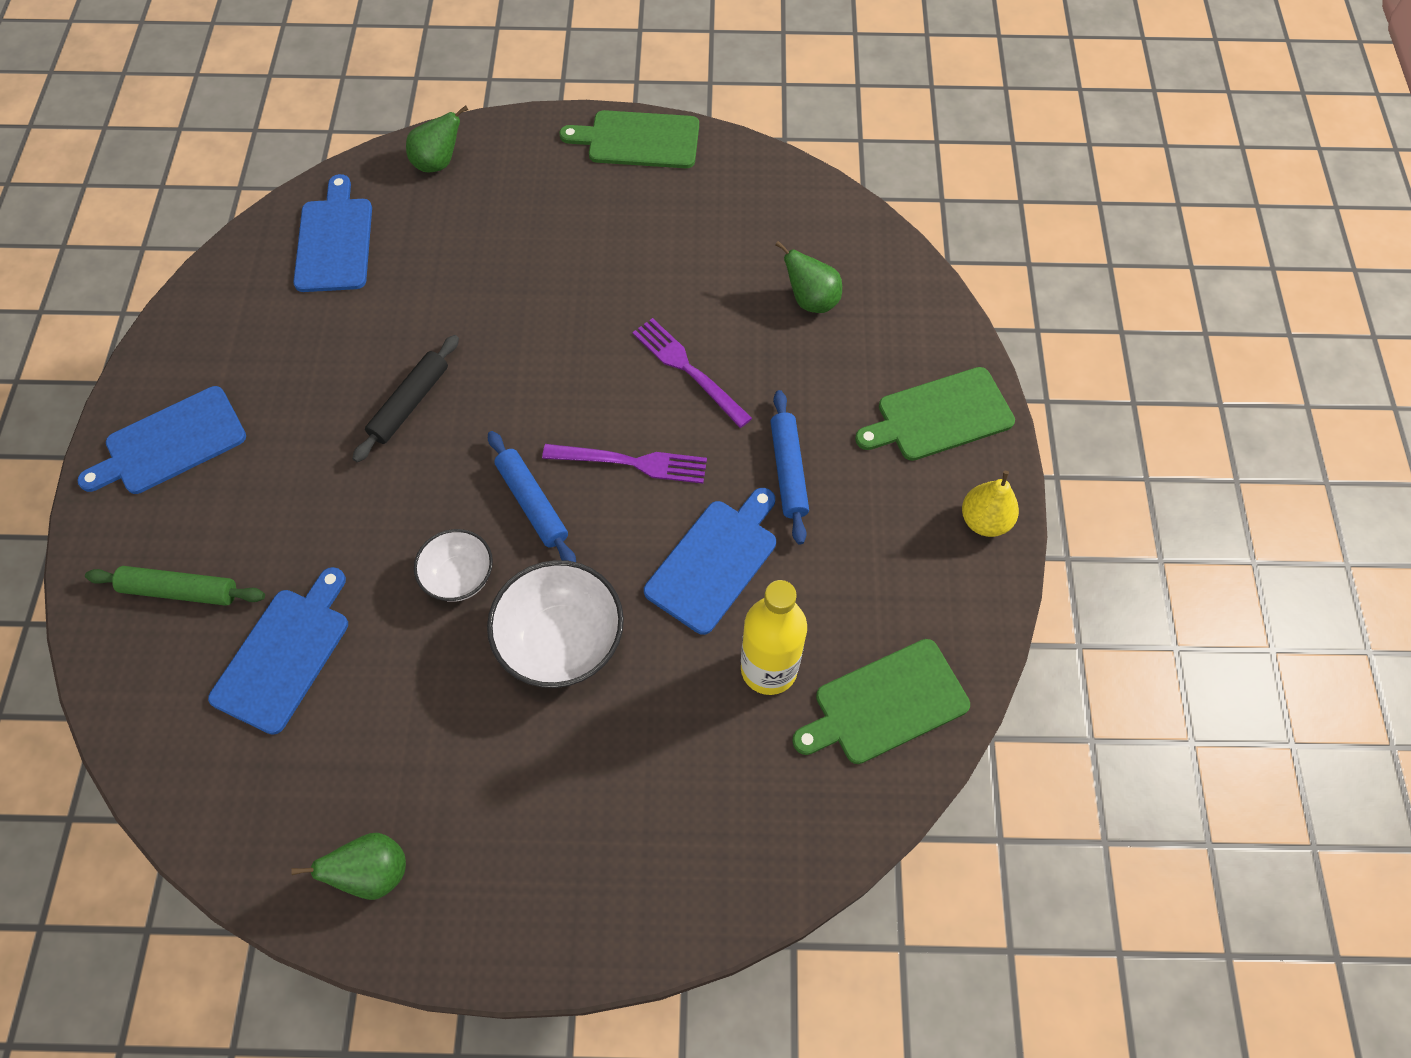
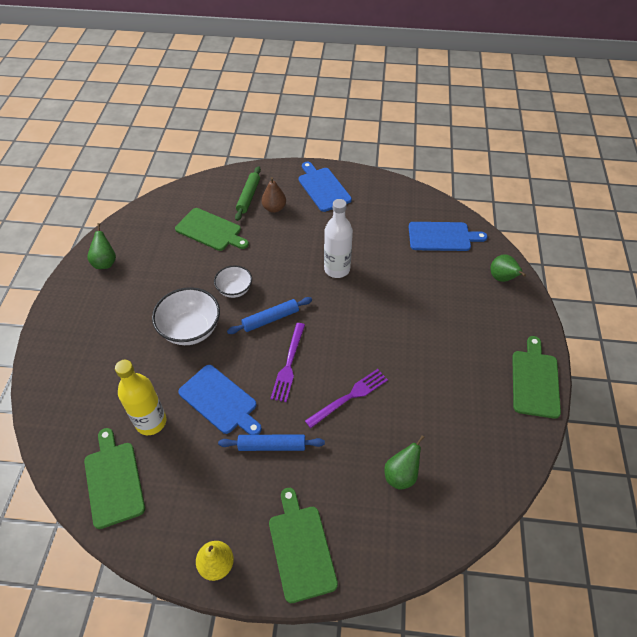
camera: 95 degrees right, 10 degrees down
blue cutting board [208,567,348,735] -> green cutting board [175,208,249,251]
black rolling pin [352,335,459,462] -> white bottle [324,199,353,278]
none -> brown pear [261,177,286,213]

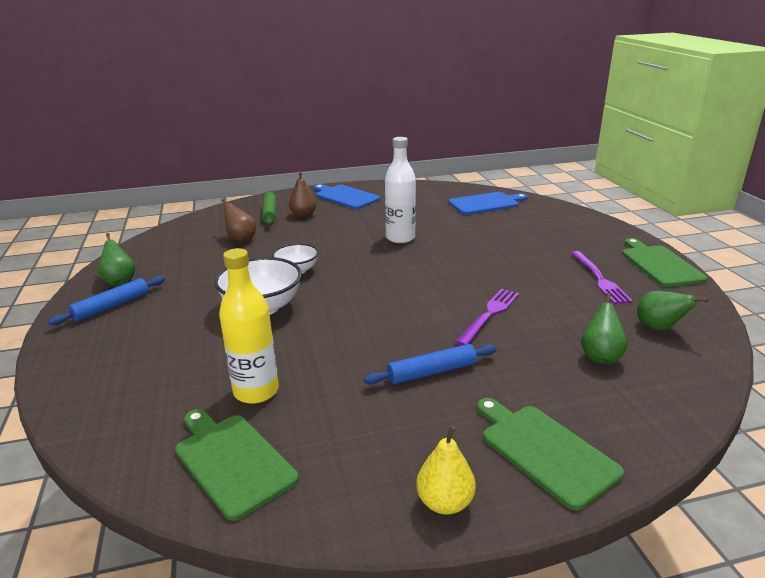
camera: 20 degrees left, 25 degrees down
green cutting board [175,208,249,251] -> brown pear [221,198,256,242]
blue cutting board [178,365,262,435] -> none
blue rolling pin [227,297,312,334] -> blue rolling pin moved to [48,276,165,325]
purple fork [271,323,305,402] -> purple fork moved to [571,251,633,304]
green pear [490,254,526,282] -> green pear moved to [637,291,708,331]

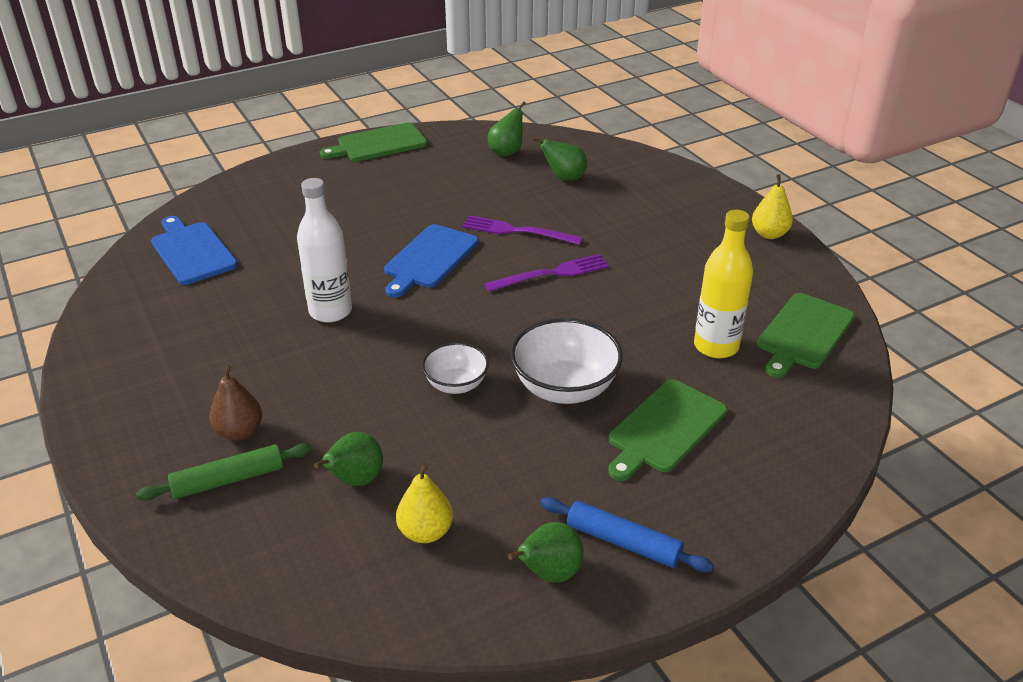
camera: 105 degrees left, 10 degrees up
brown pear [221,198,256,242] -> green pear [314,432,383,486]
blue cutting board [314,184,380,209] -> blue cutting board moved to [384,224,478,297]
blue rolling pin [364,344,497,384] -> none
green cutting board [477,398,624,510] -> green cutting board moved to [608,379,727,481]
purple fork [571,251,633,304] -> purple fork moved to [484,254,609,292]
none -> yellow pear [396,463,453,543]

